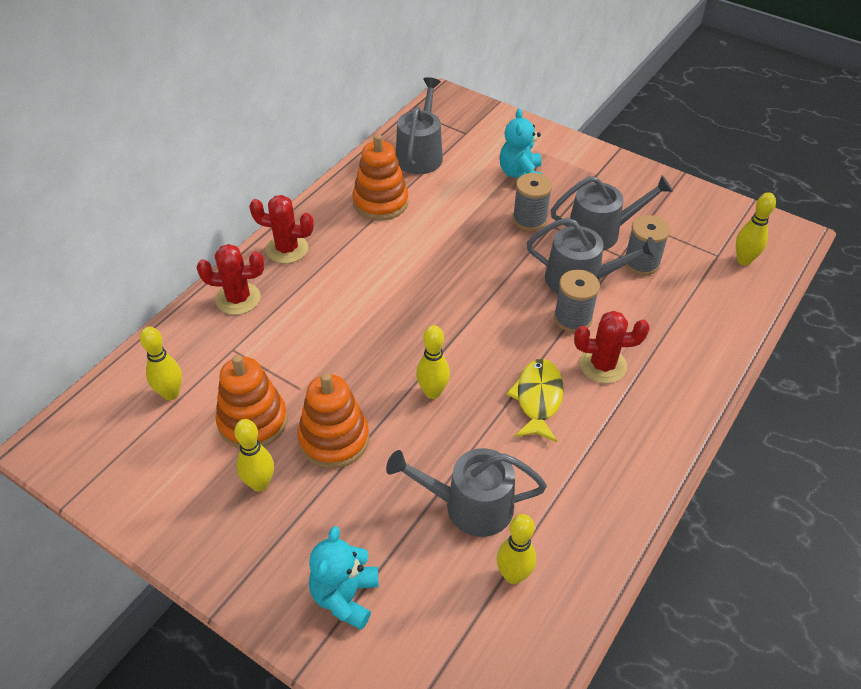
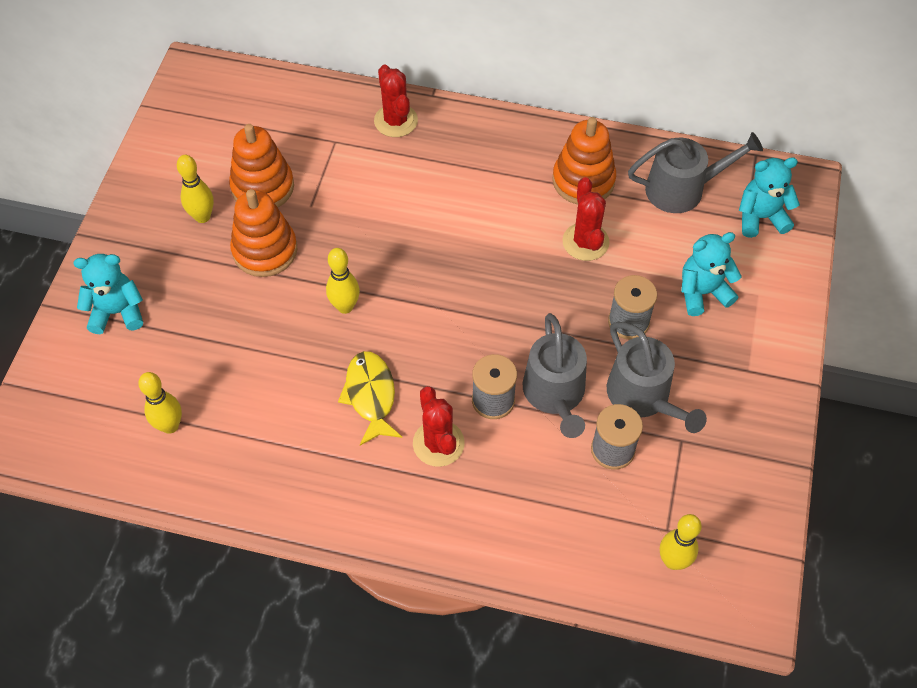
camera: 70 degrees right, 10 degrees up
yellow bowling pin [140,327,182,400] -> none
red cactus [249,195,314,264] -> red cactus moved to [562,177,610,261]
grey watering can [386,448,547,537] -> none
yellow fish [506,359,564,442] -> yellow fish turned 90 degrees counterclockwise [338,351,402,446]
none -> turquoise teddy bear [739,157,800,238]

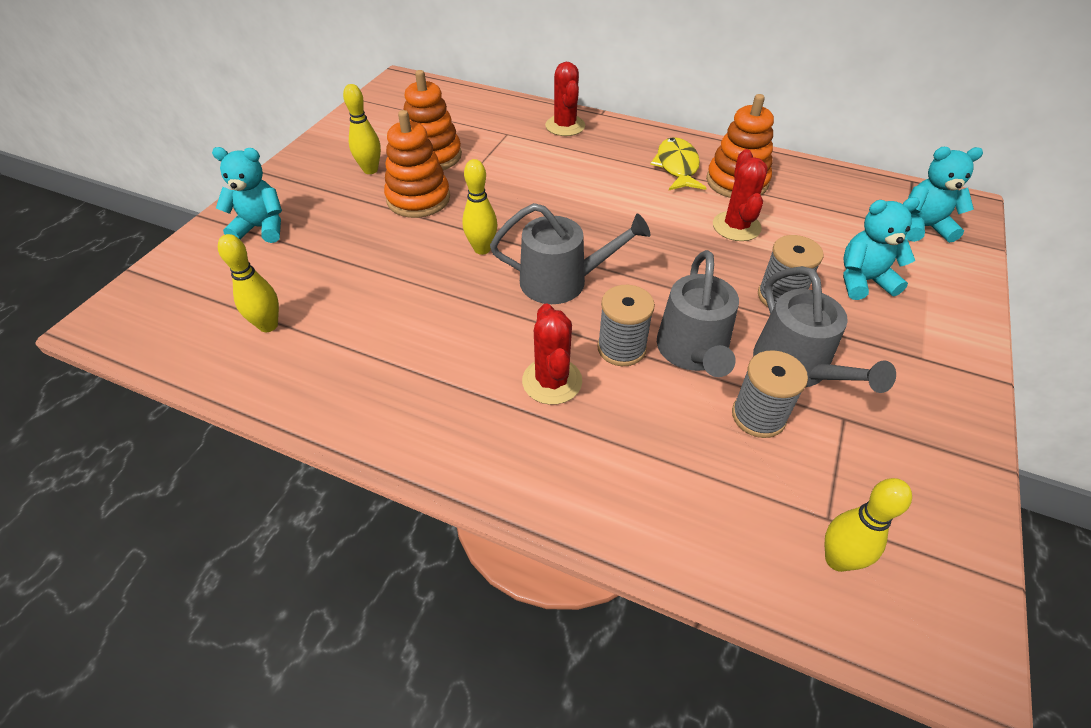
camera: 10 degrees right, 10 degrees down
yellow fish [338,351,402,446] -> yellow fish moved to [650,137,706,190]
grey watering can [628,132,763,213] -> grey watering can moved to [490,203,650,304]

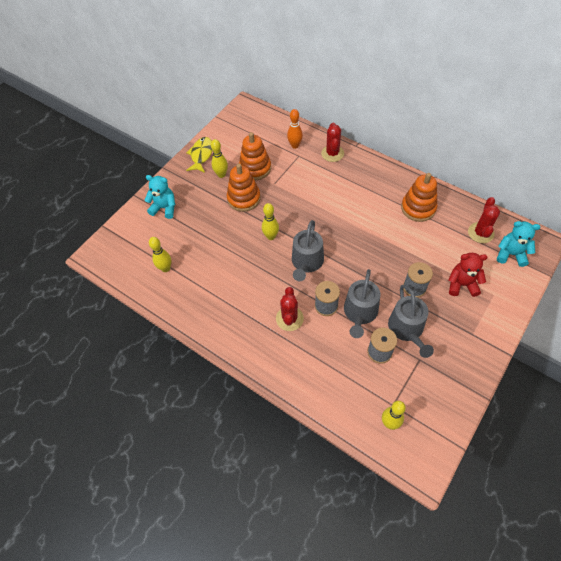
camera: 15 degrees right, 10 degrees up
grey watering can [490,203,650,304] -> grey watering can turned 90 degrees clockwise [292,220,324,281]
yellow fish [650,137,706,190] -> yellow fish moved to [186,137,213,173]
red cactus [713,149,768,241] -> red cactus moved to [468,197,500,243]
turquoise teddy bear [843,197,920,300] -> red teddy bear [448,253,488,297]
none -> orange bowling pin [287,109,303,149]

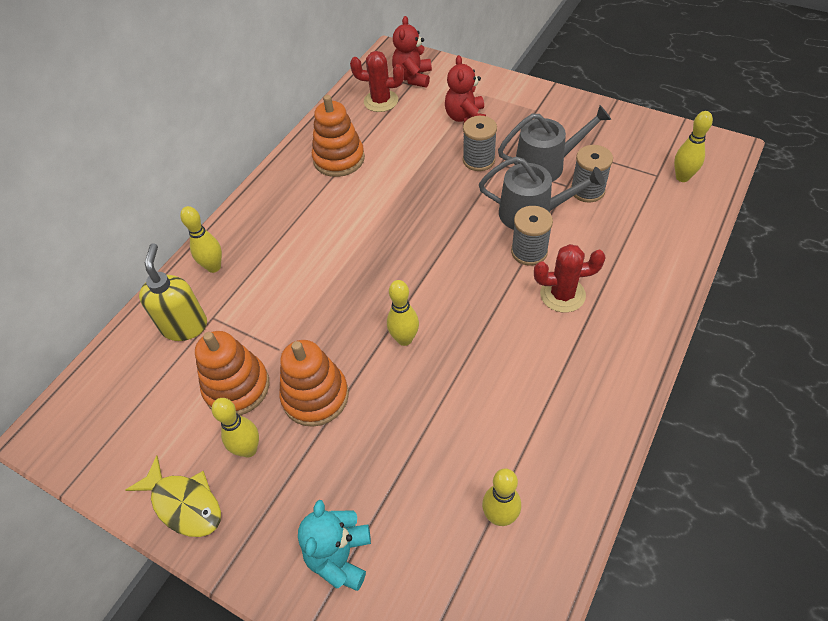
camera: 95 degrees left, 5 degrees down
yellow fish [186,137,213,173] -> yellow fish turned 150 degrees counterclockwise [125,456,221,537]
orange bowling pin [287,109,303,149] -> yellow soap dispenser [139,243,207,341]
grey watering can [292,220,324,281] -> none
red cactus [321,122,344,162] -> yellow bowling pin [180,206,222,273]
turquoise teddy bear [497,221,541,267] -> red teddy bear [392,16,432,88]

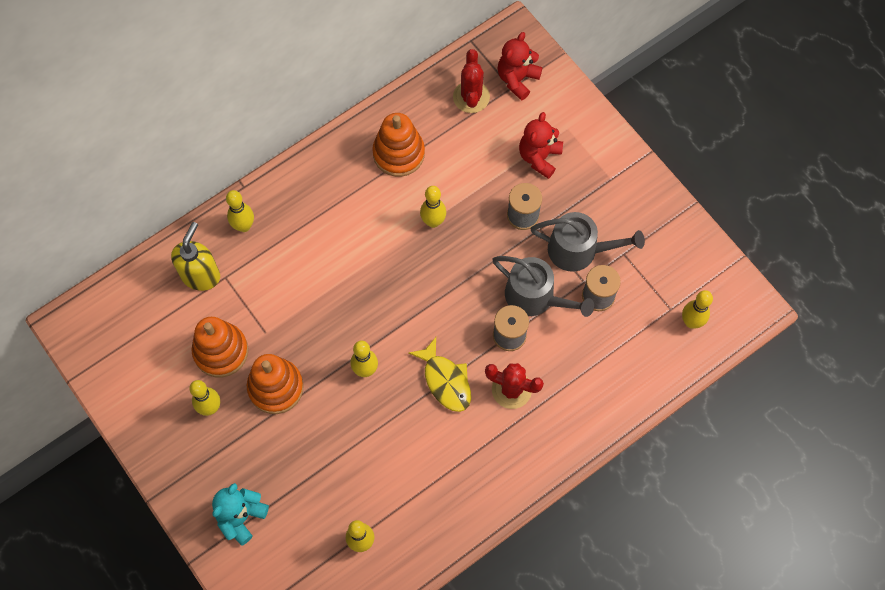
camera: 20 degrees right, 15 degrees up
yellow fish [125,456,221,537] -> yellow fish moved to [409,337,471,412]
red cactus [350,51,404,112] -> red cactus turned 60 degrees clockwise [453,49,490,113]
none -> yellow bowling pin [420,186,446,228]

